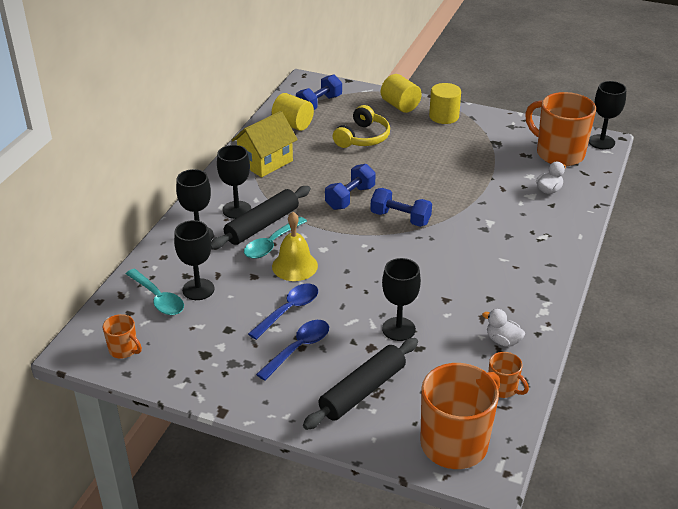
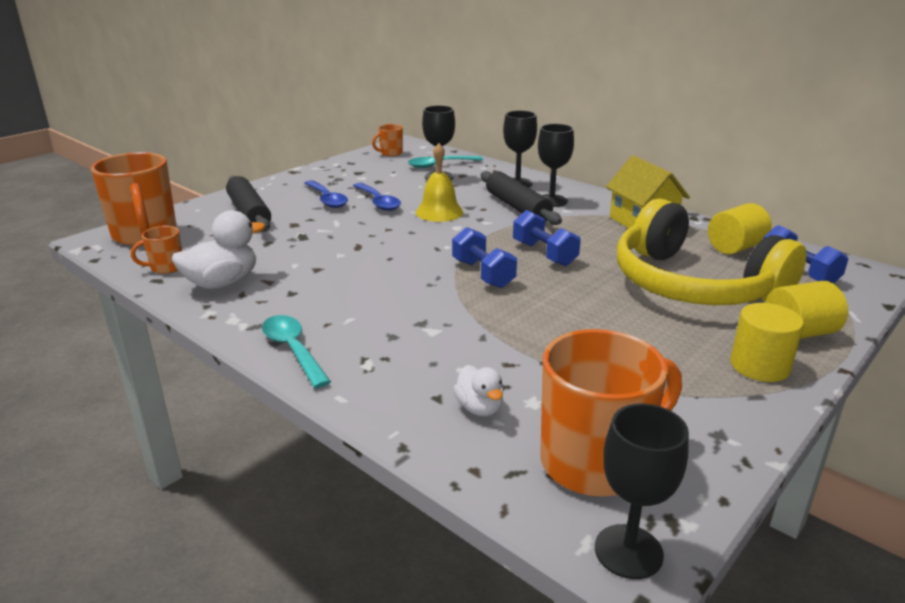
camera: 110 degrees right, 10 degrees down
turquoise spoon [244,217,307,259] -> turquoise spoon moved to [262,315,331,388]
yellow headphones [333,105,390,148] -> yellow headphones [617,198,806,305], size x1.91
blue dumbbell [370,188,432,227] -> blue dumbbell turned 75 degrees counterclockwise [452,227,517,288]
black goblet [382,258,421,341] -> none
white duck [482,309,525,347] -> white duck [172,210,265,289], size x1.73

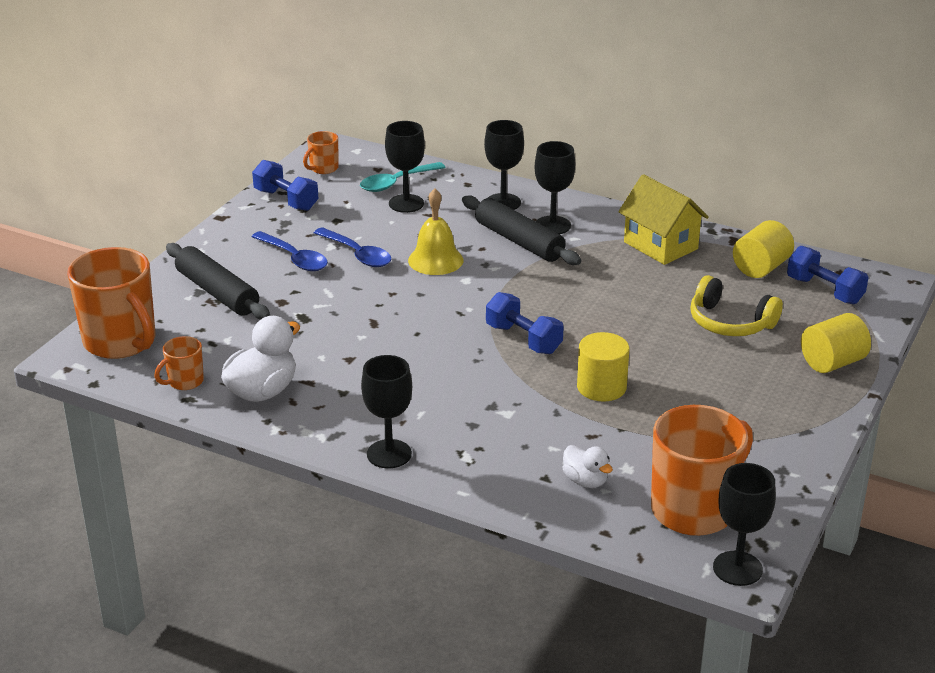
camera: 15 degrees left, 5 degrees up
turquoise spoon [262,315,331,388] -> black goblet [361,355,412,468]
blue dumbbell [513,210,581,266] -> blue dumbbell moved to [252,160,319,211]
yellow headphones [617,198,806,305] -> yellow headphones [690,275,783,336], size x0.52
yellow cylinder [730,303,804,382] -> yellow cylinder moved to [577,332,629,401]

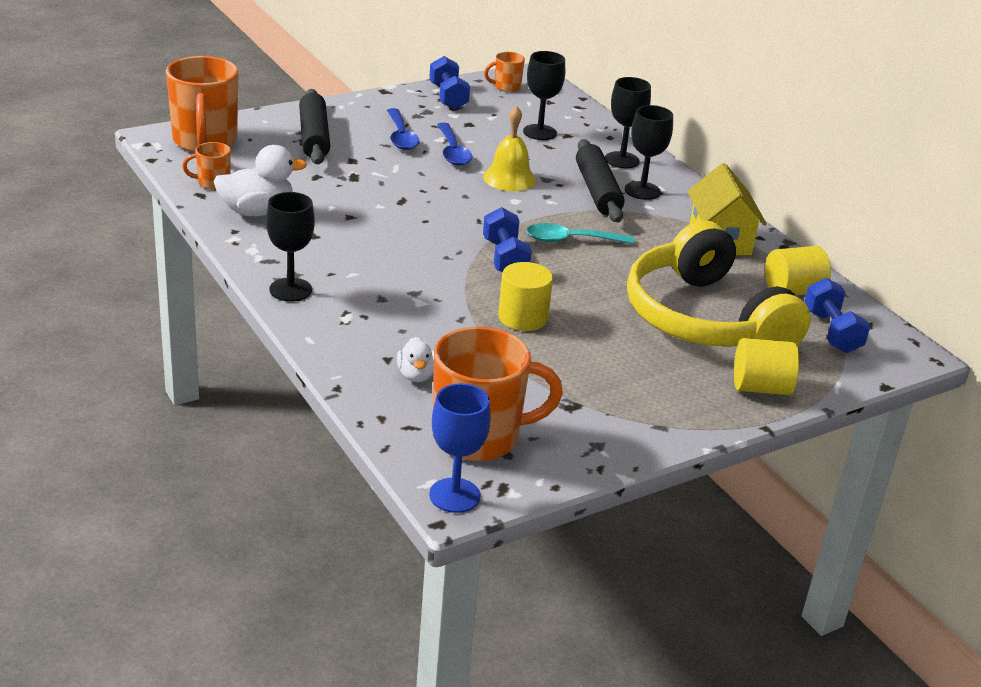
camera: 30 degrees right, 0 degrees up
turquoise spoon [360,162,446,192] -> turquoise spoon moved to [526,223,635,244]
yellow headphones [690,275,783,336] -> yellow headphones [627,221,811,347], size x1.91
black goblet [713,463,776,586] -> blue goblet [429,383,491,513]

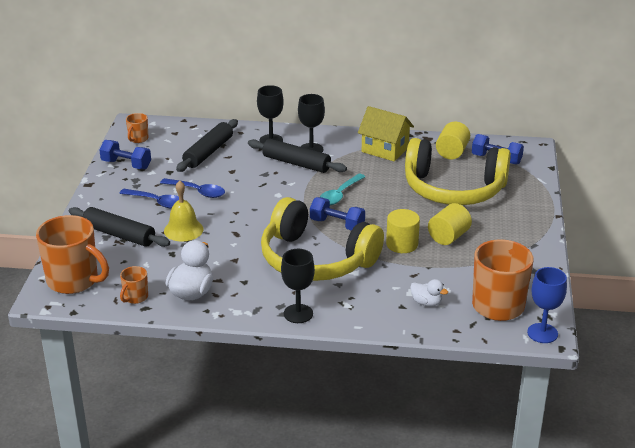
camera: 50 degrees left, 0 degrees up
yellow bell [483,106,536,191] -> yellow bell moved to [164,181,204,242]
black goblet [523,51,565,140] -> black rolling pin [176,119,238,172]
yellow cylinder [734,338,799,395] -> yellow cylinder moved to [428,203,472,245]
none -> yellow headphones [261,197,384,281]

